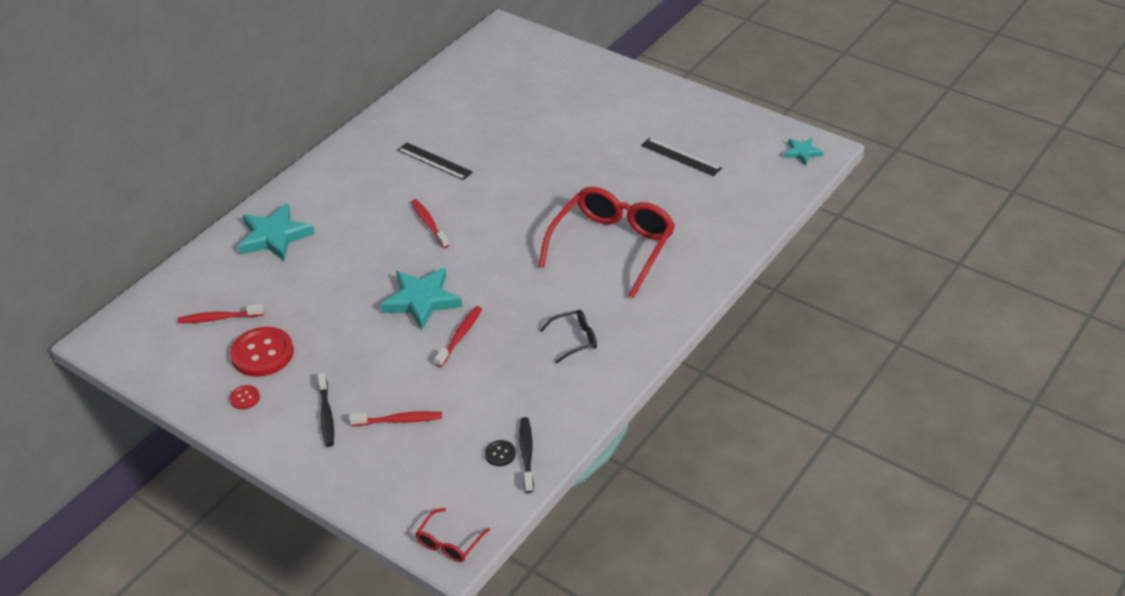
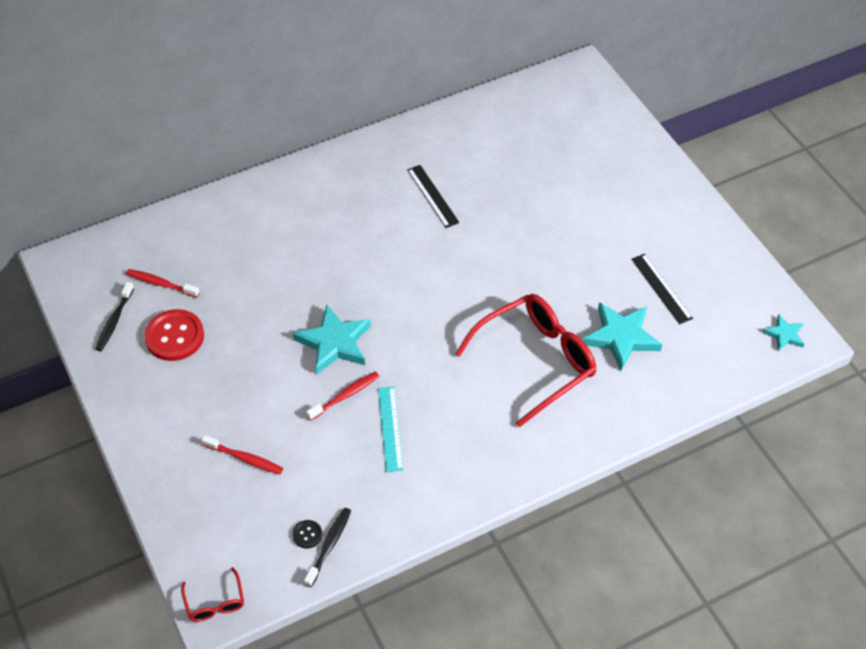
camera: 25 degrees right, 10 degrees up
red button [230,385,260,409] -> none
turquoise star [238,203,315,261] -> turquoise star moved to [583,303,662,371]
black toothbrush [318,373,334,447] -> black toothbrush moved to [95,282,134,351]
red toothbrush [411,199,449,248] -> none
red glasses [415,508,490,562] -> red glasses turned 75 degrees counterclockwise [181,567,244,622]
black glasses [540,310,597,363] -> none
none -> turquoise ruler [378,386,403,472]

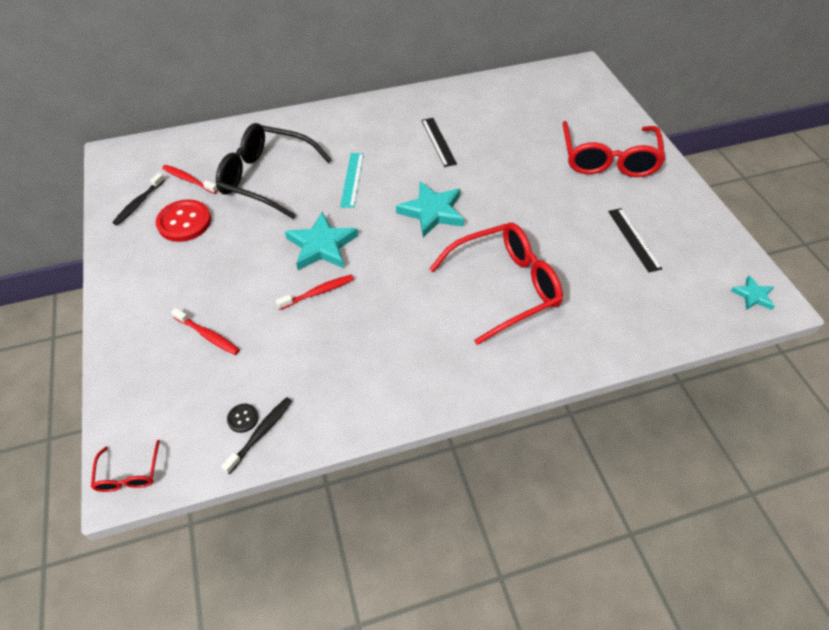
camera: 10 degrees right, 0 degrees up
turquoise ruler [378,386,403,472] -> turquoise ruler moved to [340,153,364,208]
turquoise star [583,303,662,371] -> turquoise star moved to [396,181,464,237]
none -> black glasses [216,123,332,219]
none -> red glasses [562,121,665,177]

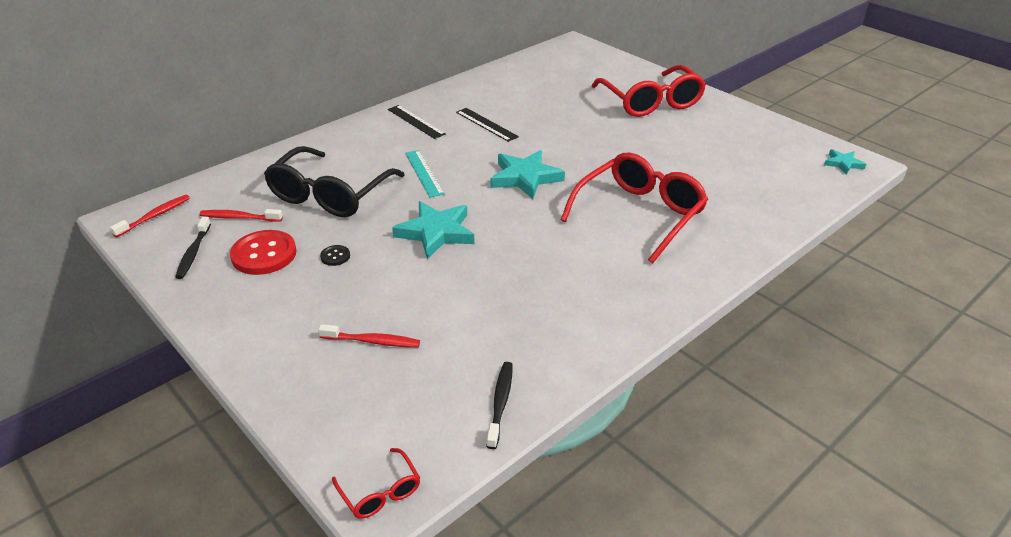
camera: 25 degrees left, 15 degrees down
black glasses [216,123,332,219] -> black glasses turned 60 degrees counterclockwise [264,146,405,217]
black button [227,404,258,433] -> black button moved to [320,245,350,266]
red toothbrush [276,275,354,310] -> red toothbrush moved to [110,195,190,237]
black ruler [608,208,662,273] -> black ruler moved to [388,105,446,139]

